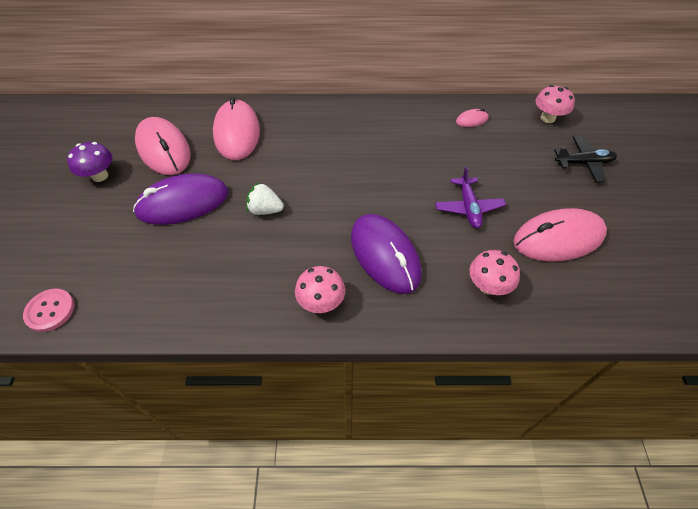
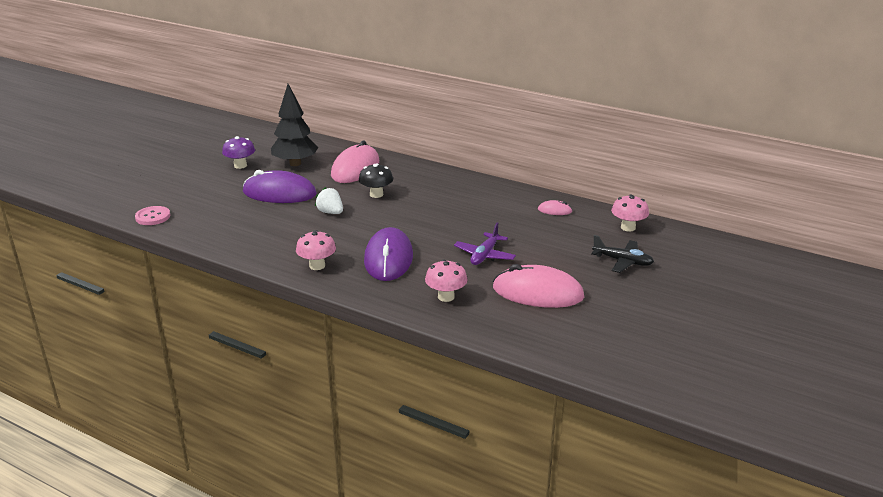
camera: 30 degrees right, 25 degrees down
pink mouse [135,117,191,175] -> black tree [271,84,318,166]
none -> black mushroom [359,163,393,198]

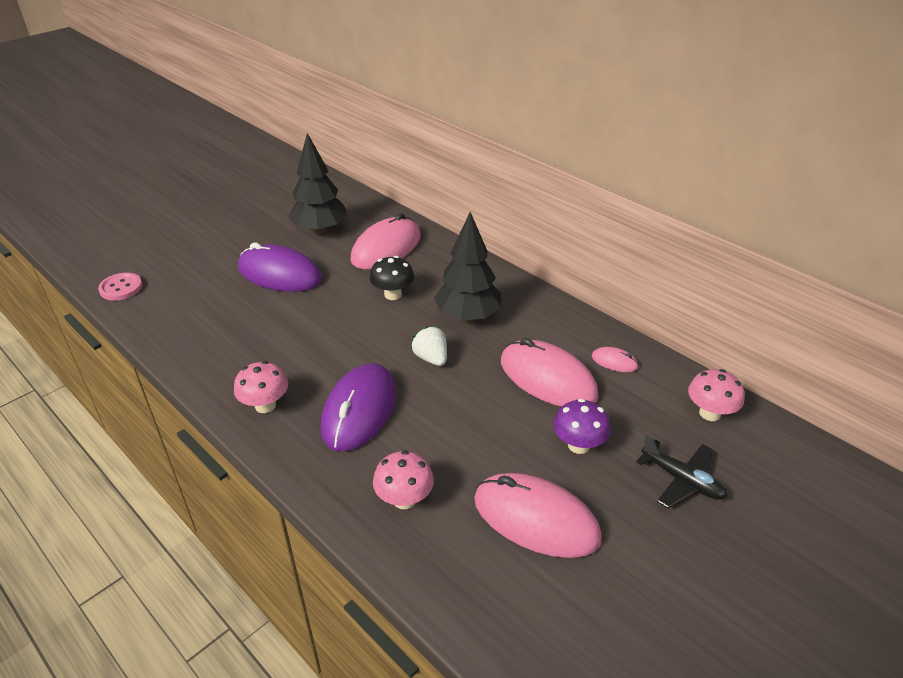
camera: 15 degrees right, 10 degrees up
purple mushroom [222,136,255,169] -> purple mushroom moved to [553,399,611,454]
white strawberry [315,187,343,214] -> white strawberry moved to [411,326,447,366]
purple plane [454,222,516,265] -> none
none -> black tree [434,212,501,322]
none -> pink mouse [501,338,599,407]

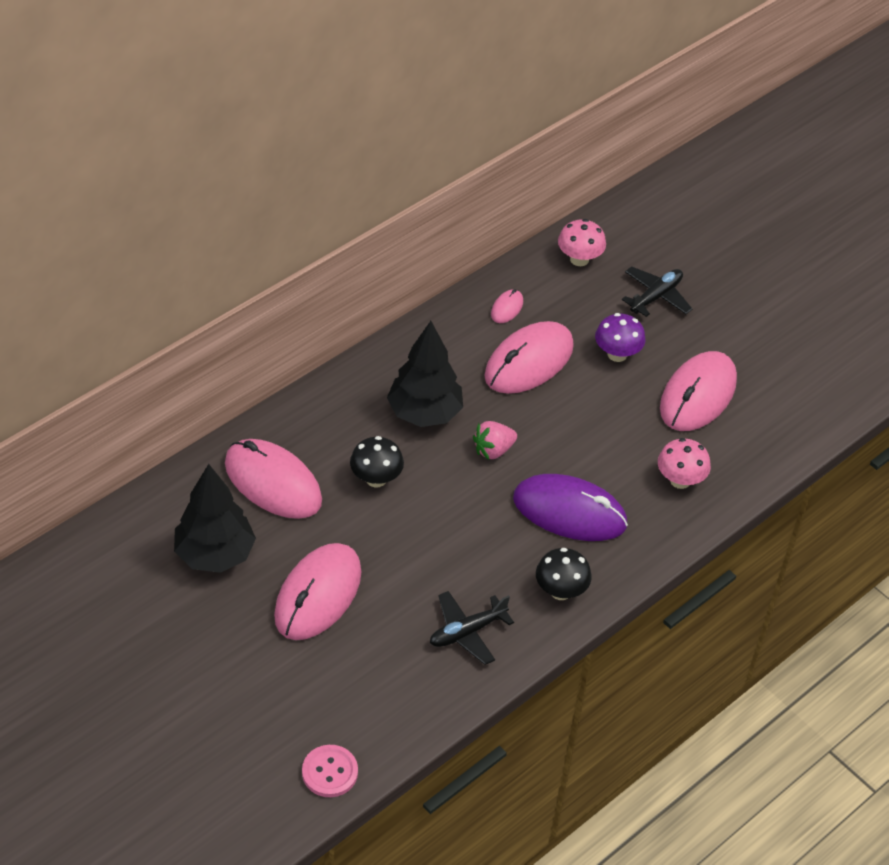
camera: 90 degrees left, 10 degrees up
pink mushroom [234,361,288,413] -> black mushroom [536,548,592,600]
purple mouse [238,243,322,292] -> pink mouse [274,543,361,640]
white strawberry [411,326,447,366] -> pink strawberry [473,421,517,460]
none -> black plane [430,591,514,665]

